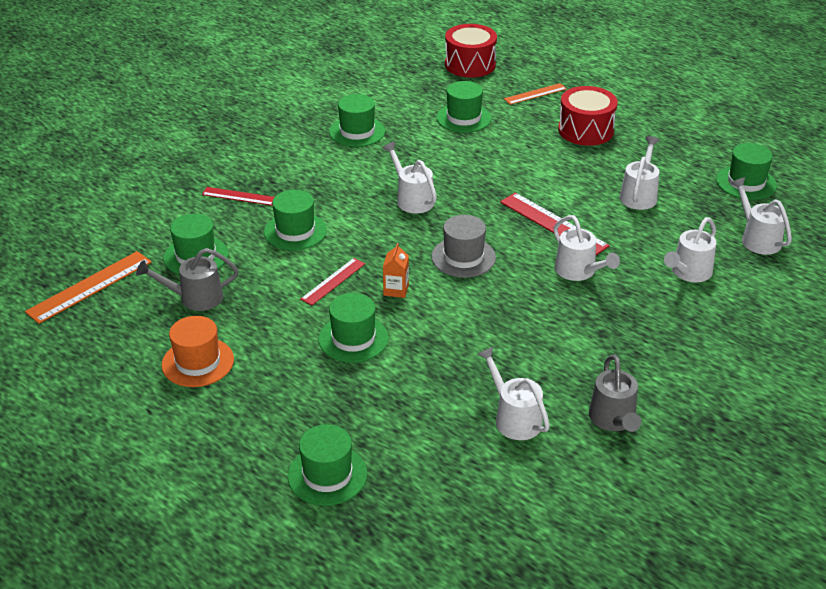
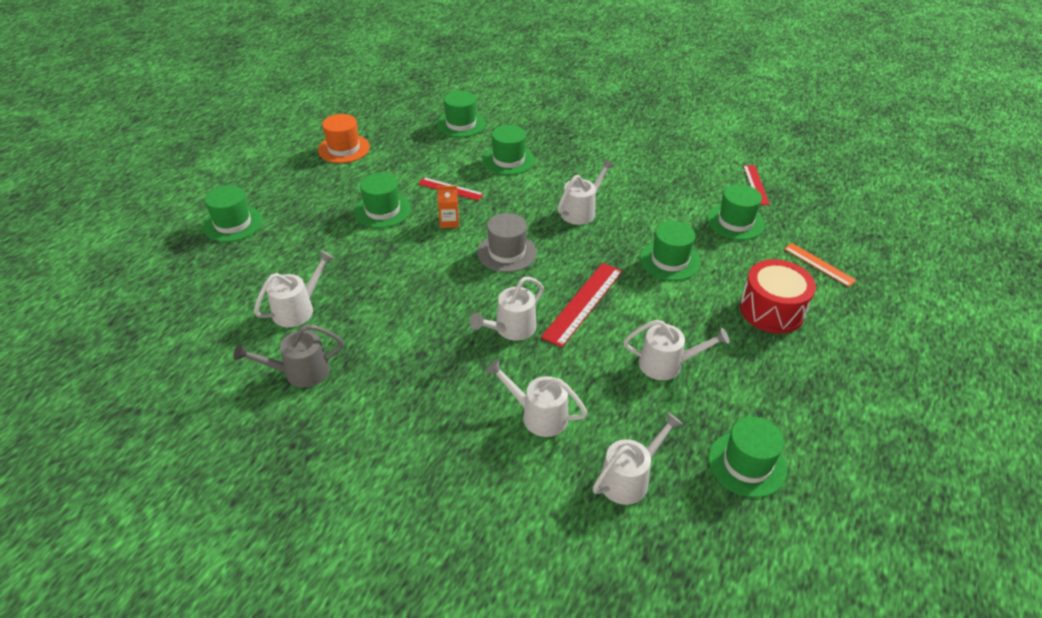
camera: 75 degrees right, 5 degrees up
orange ruler [25,251,152,324] -> none
grey watering can [136,248,239,311] -> none
red ruler [202,187,274,206] -> red ruler moved to [743,165,770,205]
green hat [329,94,385,147] -> green hat moved to [640,221,701,281]
red drum [445,24,497,78] -> none

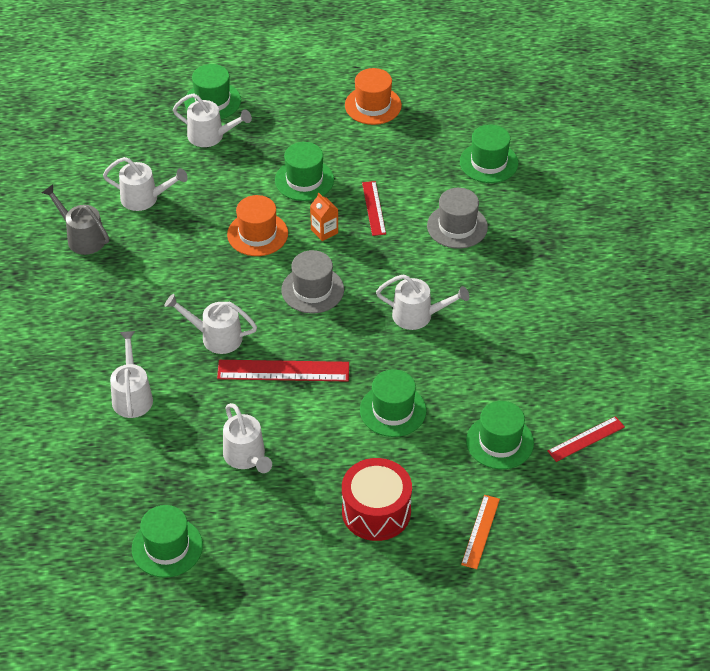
camera: 60 degrees right, 5 degrees up
green hat [483,125,535,175] -> grey hat [427,188,488,249]
white watering can [593,412,683,505] -> white watering can moved to [173,93,252,147]
none -> orange hat [227,195,288,256]

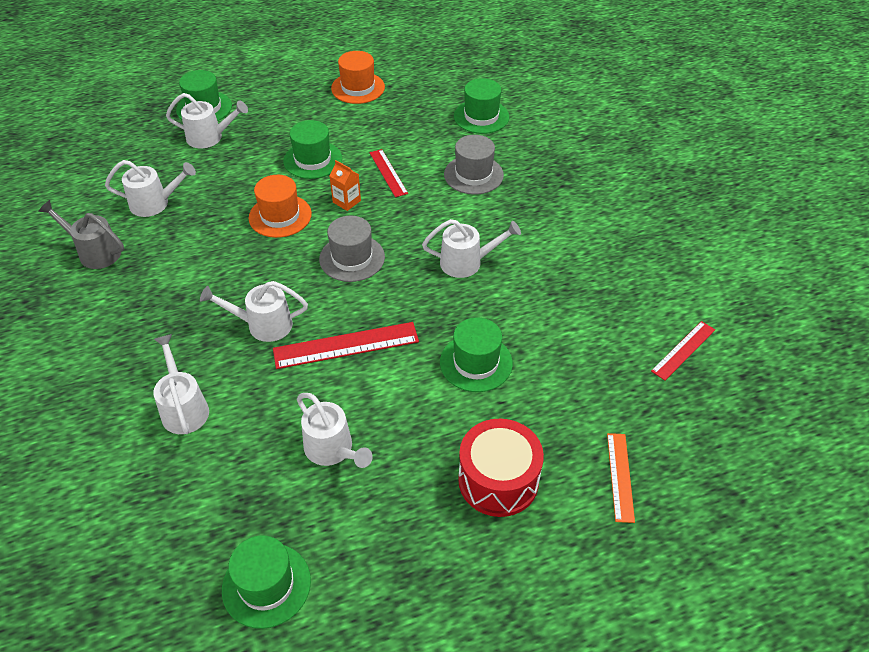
camera: 15 degrees left, 0 degrees up
green hat [466,401,534,469] -> none

